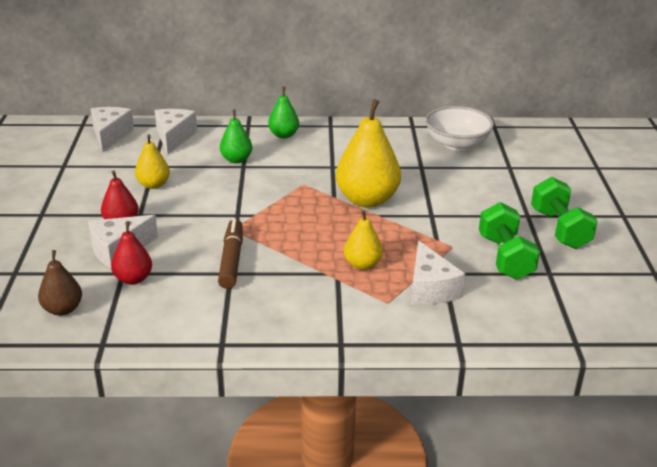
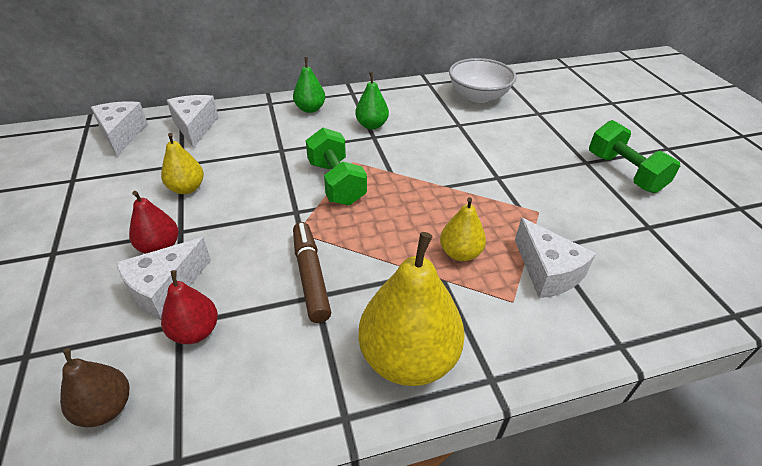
camera: 15 degrees left, 10 degrees up
green pear [220,109,252,163] -> green pear moved to [355,72,389,130]
yellow pear [336,99,401,208] -> yellow pear moved to [358,232,465,386]
green dumbbell [479,202,540,280] -> green dumbbell moved to [306,128,367,205]

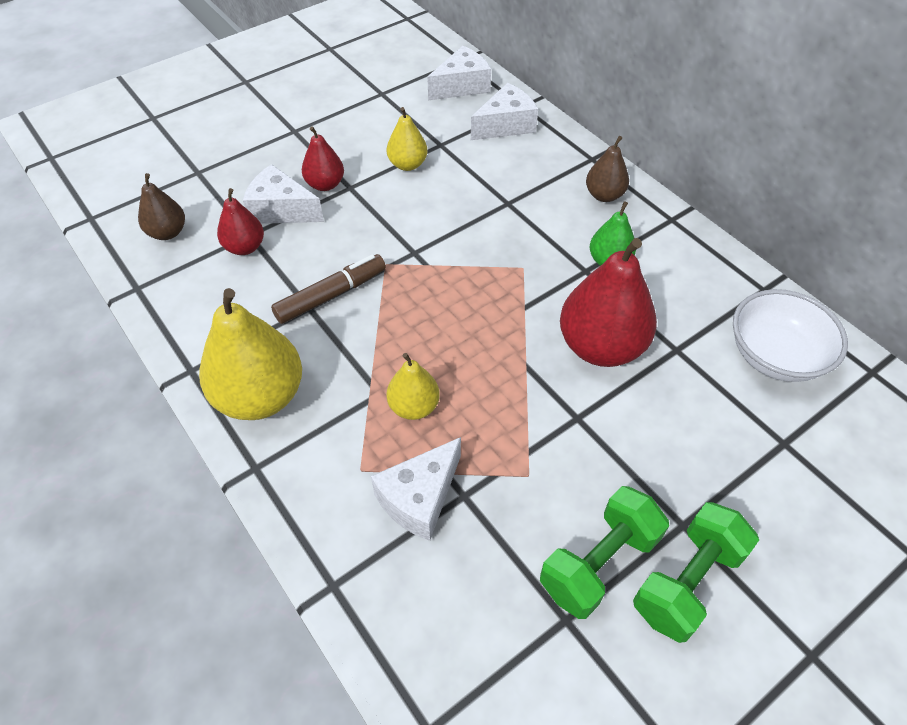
camera: 70 degrees right, 10 degrees up
green pear [293,57,325,113] -> brown pear [586,136,629,202]
green dumbbell [306,128,367,205] -> green dumbbell moved to [540,486,669,619]
none -> red pear [560,238,657,367]

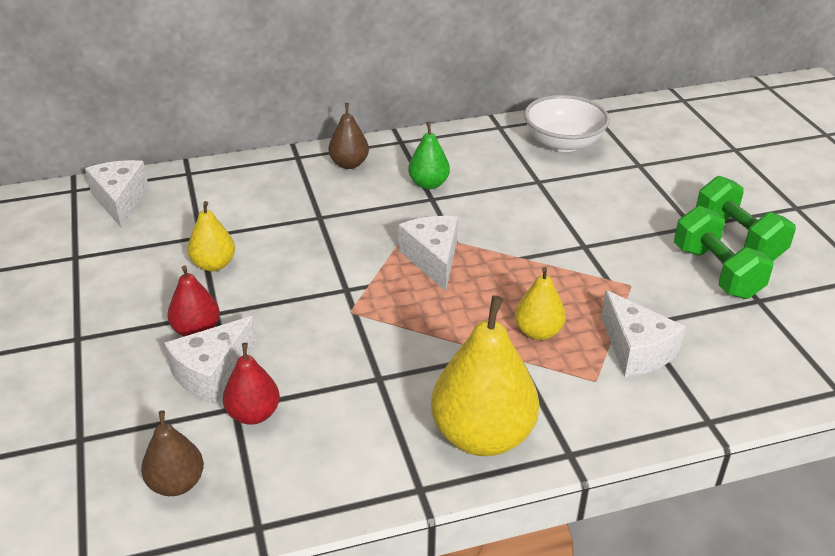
camera: 70 degrees left, 15 degrees down
brown marker [271,254,386,324] -> none
white cheese [471,83,538,140] -> white cheese moved to [398,216,458,291]
red pear [560,238,657,367] -> none

